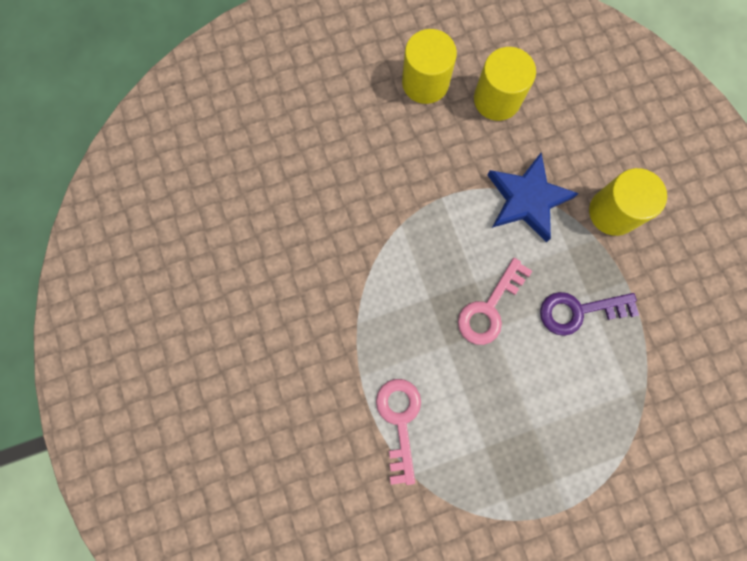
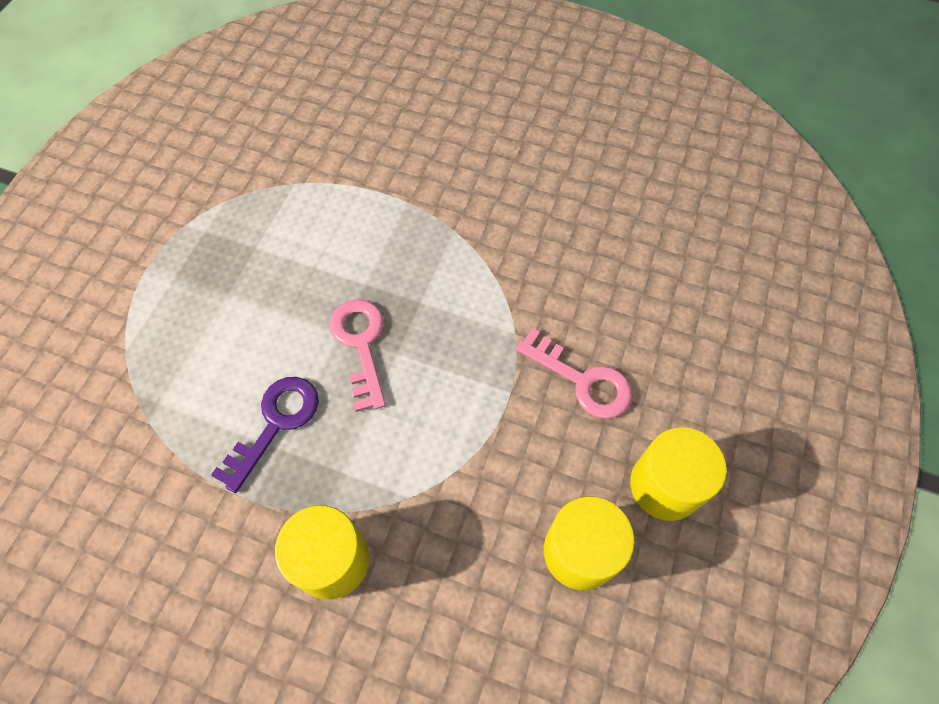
camera: 130 degrees right, 15 degrees down
pink key [376,379,421,485] -> pink key moved to [516,328,632,419]
blue star [487,153,579,242] -> none

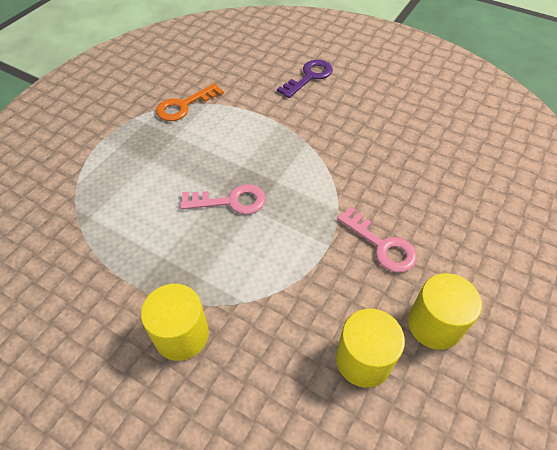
camera: 10 degrees right, 10 degrees down
purple key [211,377,319,493] -> purple key moved to [277,60,333,98]
pink key [329,299,386,412] -> pink key turned 90 degrees clockwise [180,184,266,214]
none -> orange key [156,83,224,121]

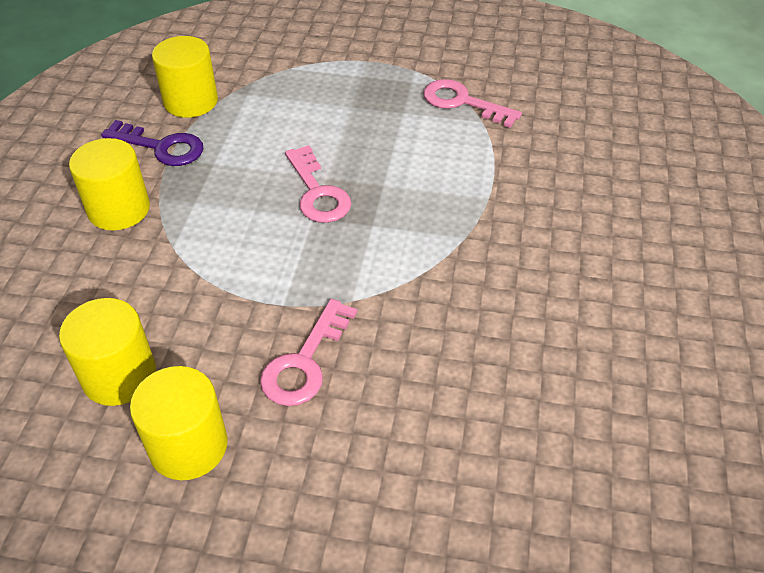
camera: 70 degrees right, 5 degrees down
orange key [156,83,224,121] -> pink key [423,79,522,128]
purple key [277,60,333,98] -> purple key moved to [101,120,204,166]
none -> yellow cylinder [152,36,218,118]

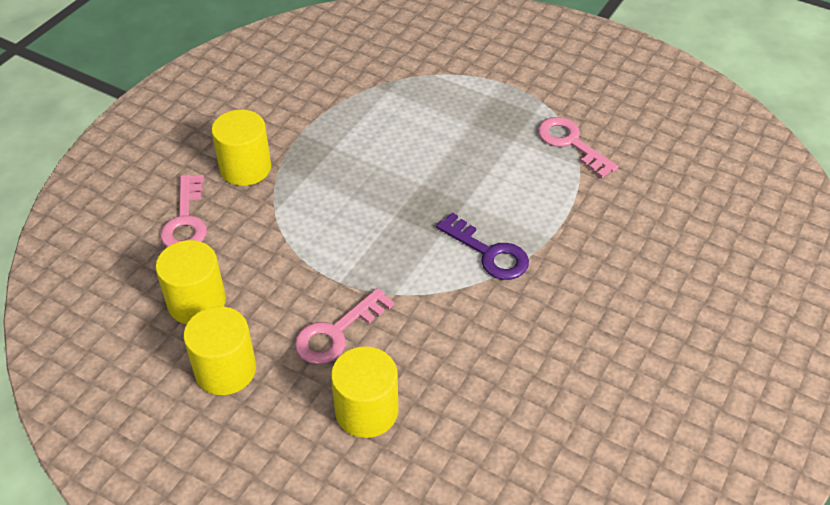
camera: 20 degrees right, 0 degrees up
purple key [101,120,204,166] -> purple key moved to [436,213,529,280]
yellow cylinder [152,36,218,118] -> yellow cylinder moved to [331,346,398,438]
pink key [285,145,351,223] -> pink key moved to [160,175,207,247]

